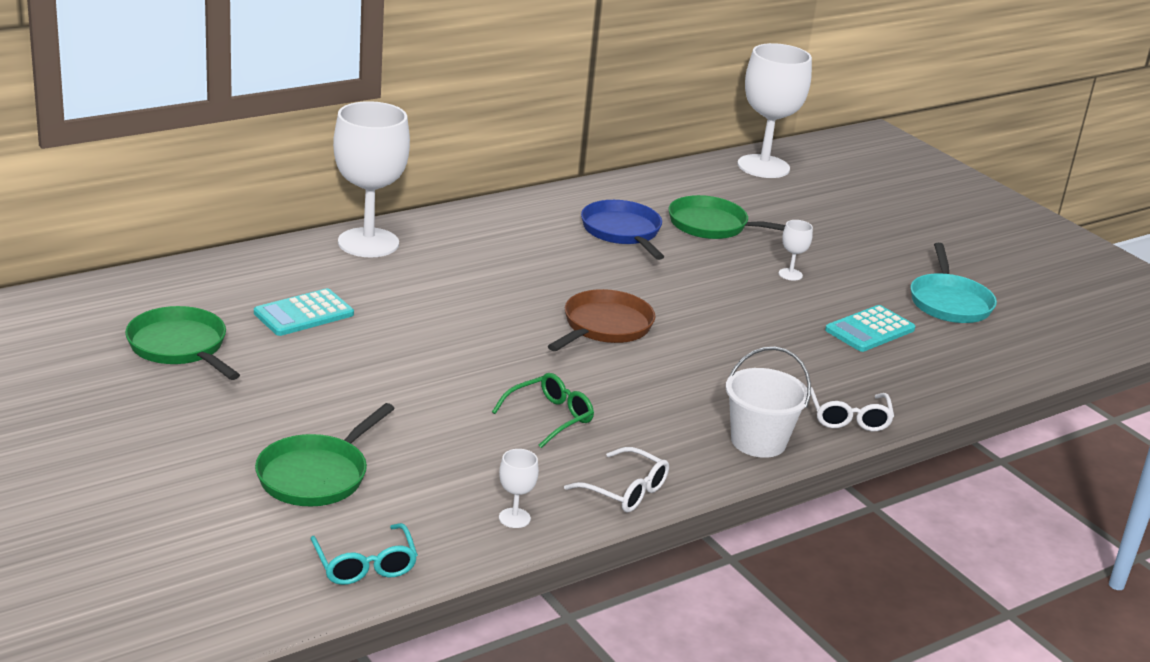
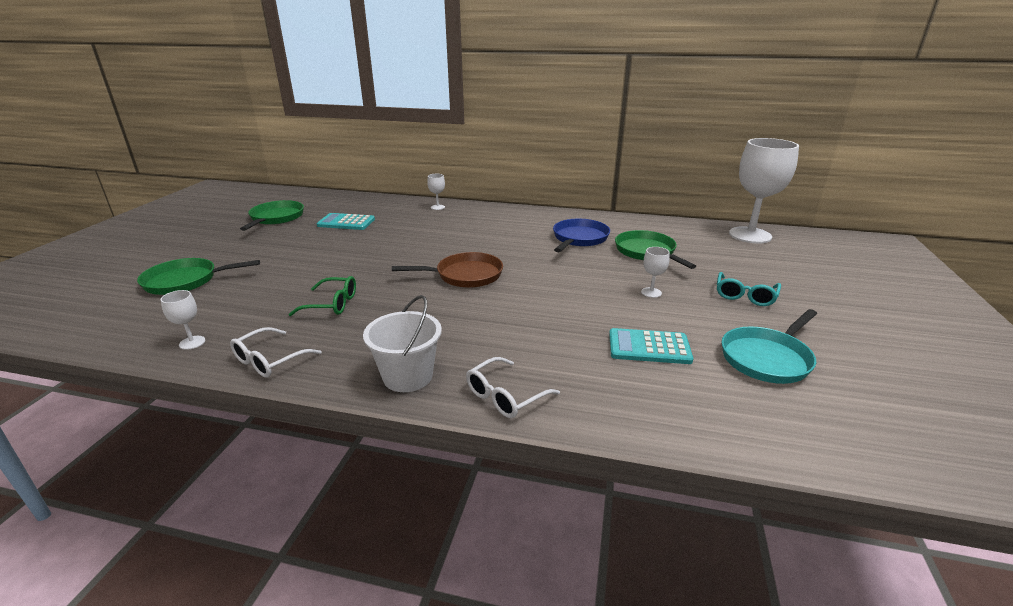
camera: 50 degrees right, 0 degrees up
turquoise glasses [310,523,418,585] -> turquoise glasses moved to [717,272,781,306]
white goblet [333,101,410,258] -> white goblet [427,174,445,210], size x0.40
white glasses [564,447,669,513] -> white glasses turned 45 degrees clockwise [230,327,322,378]

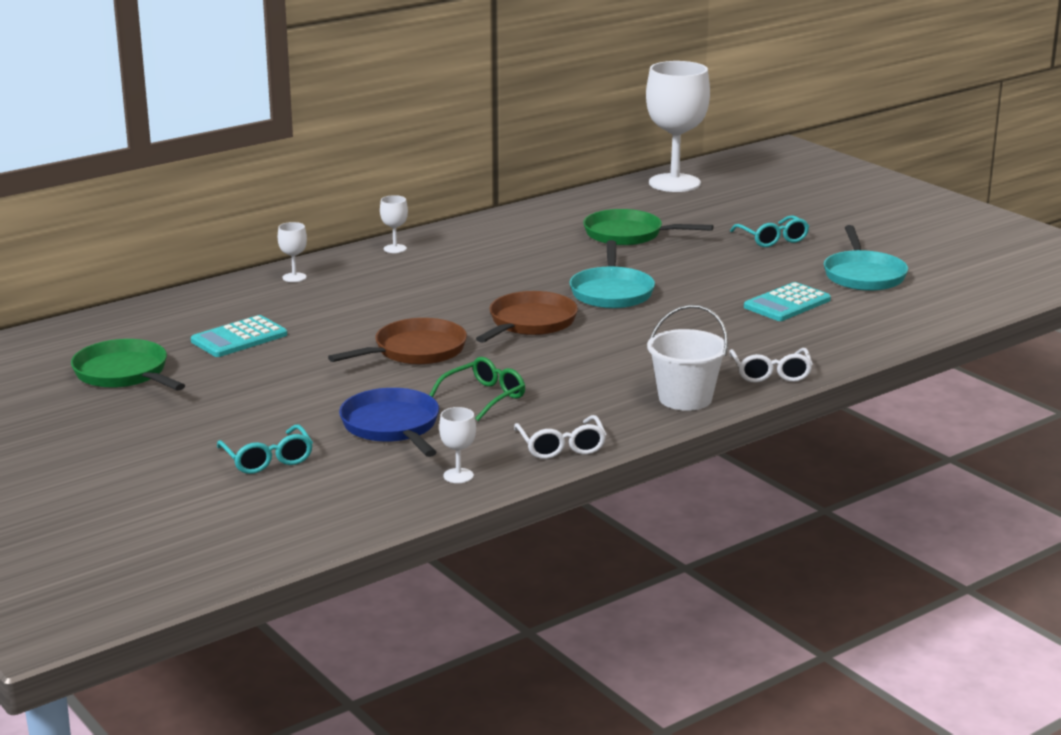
camera: 50 degrees left, 5 degrees down
green pan [137,258,260,295] -> turquoise glasses [217,424,313,474]
blue pan [553,219,610,252] -> blue pan moved to [339,388,439,457]
white goblet [641,247,670,298] -> white goblet moved to [380,195,408,253]
none -> brown pan [328,318,467,365]
none -> turquoise pan [569,240,655,309]

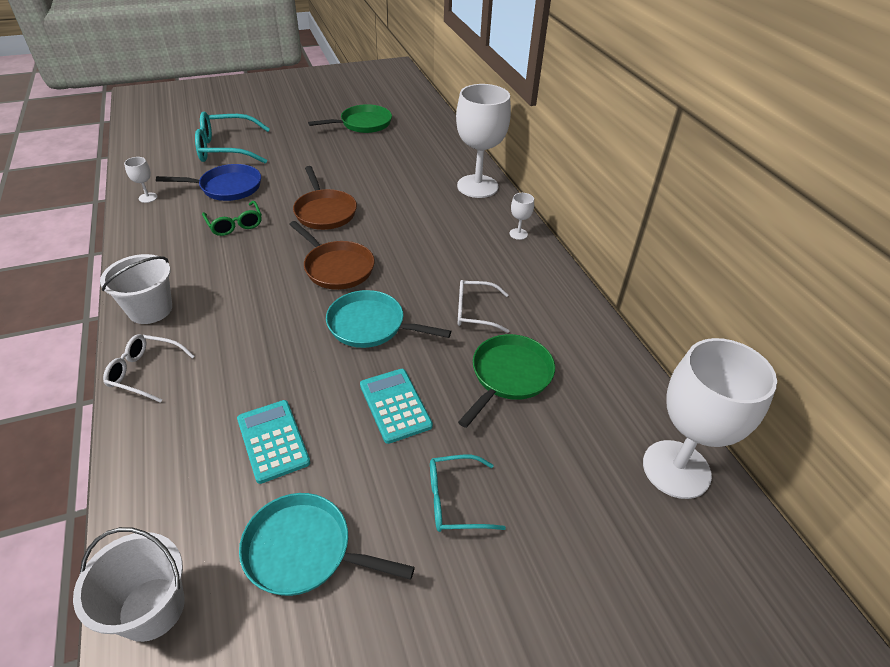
camera: 105 degrees right, 20 degrees up
turquoise calculator [191,315,287,357] -> turquoise calculator moved to [360,369,433,444]
turquoise glasses [217,424,313,474] -> turquoise glasses [195,112,270,164], size x1.68
white goblet [278,222,307,282] -> white goblet [456,84,511,198], size x2.48
white glasses [514,415,606,459] -> white glasses moved to [457,280,509,333]
none -> white bucket [73,527,185,642]

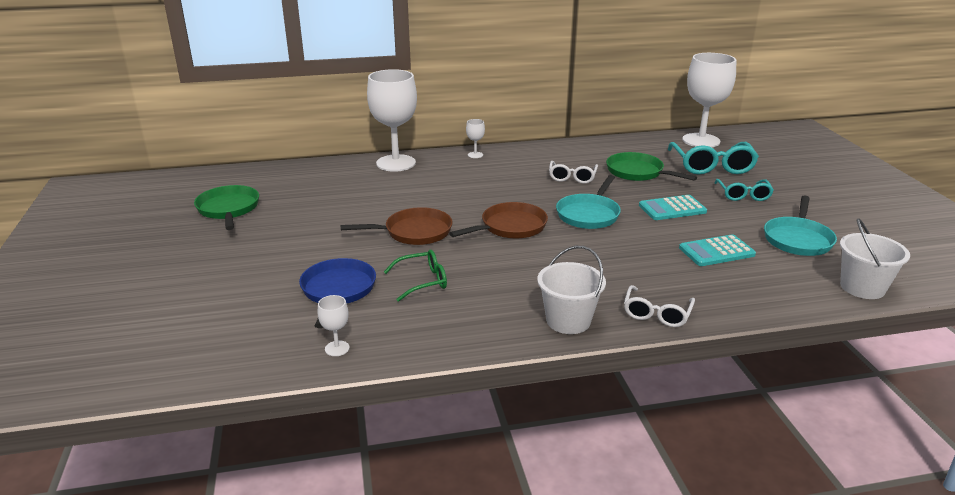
camera: 80 degrees left, 15 degrees down
turquoise glasses [195,112,270,164] -> turquoise glasses moved to [668,142,759,174]

